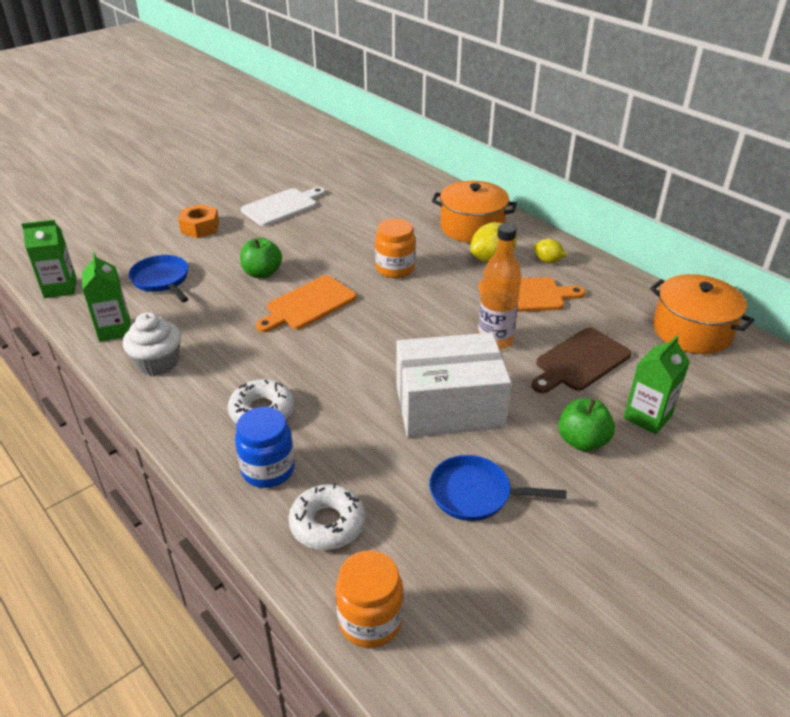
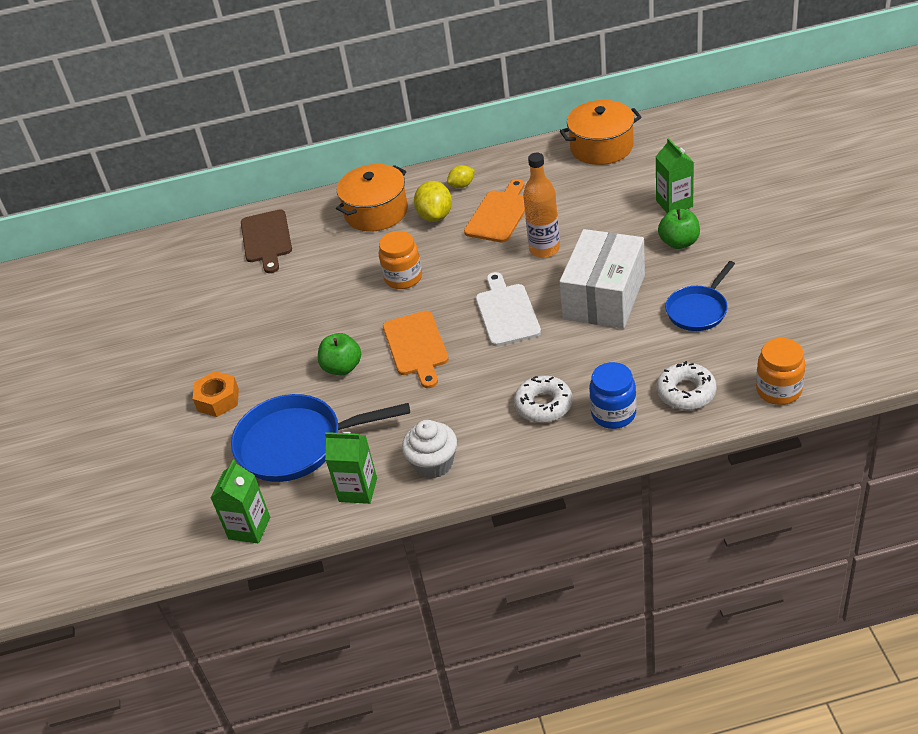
camera: 55 degrees left, 5 degrees up
blue pan [129,255,188,302] -> blue pan [231,394,410,482], size x1.70
white cutting board [241,187,325,226] -> white cutting board moved to [476,272,541,346]
brown cutting board [532,327,632,393] -> brown cutting board moved to [241,209,292,273]

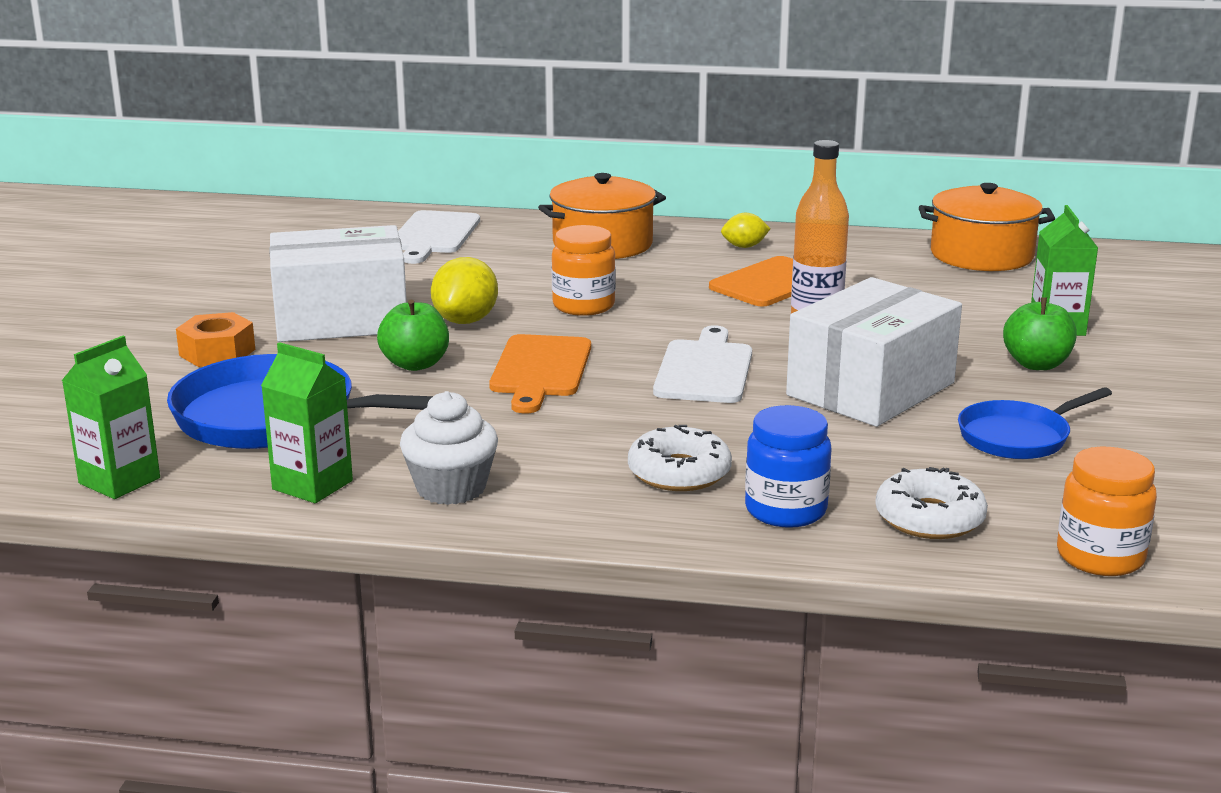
camera: 15 degrees right, 20 degrees down
brown cutting board [241,209,292,273] -> white cutting board [398,210,480,264]
yellow lemon [414,181,452,222] -> yellow lemon moved to [431,257,498,324]
none -> white box [269,225,407,342]

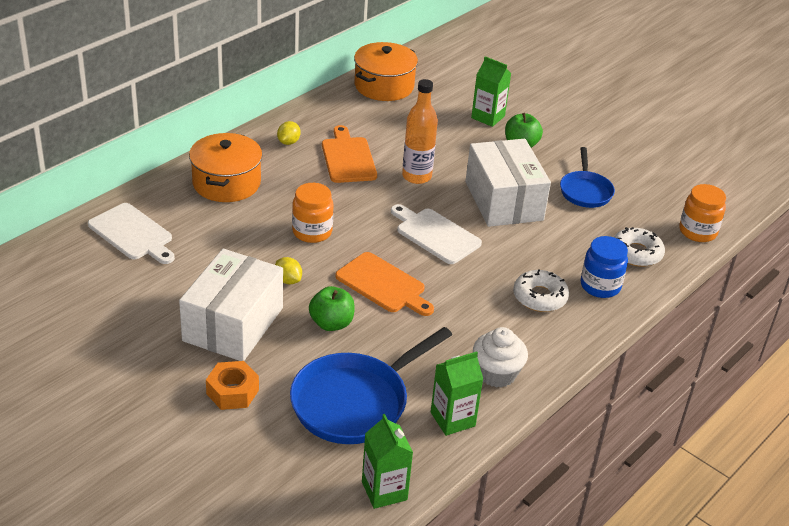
camera: 60 degrees left, 15 degrees up
yellow lemon [431,257,498,324] -> yellow lemon [275,257,302,284], size x0.60

